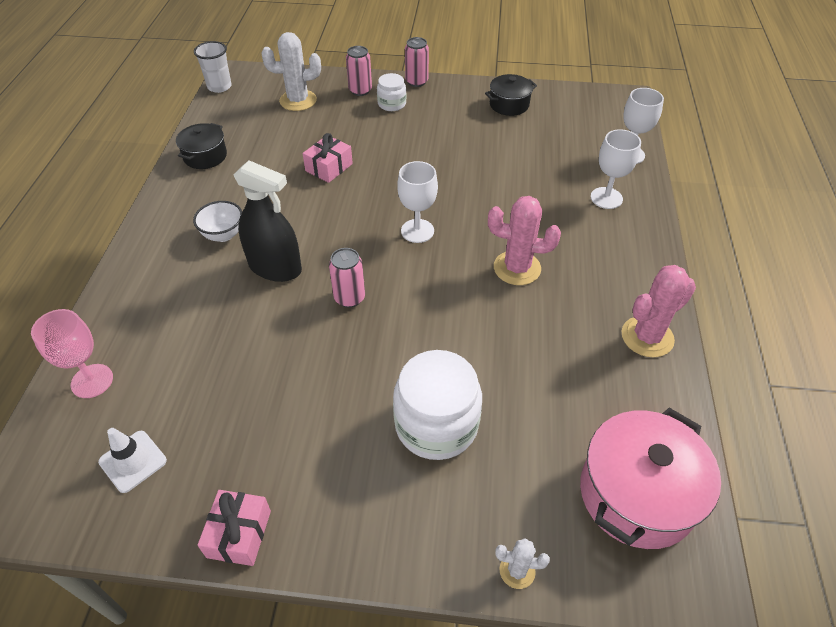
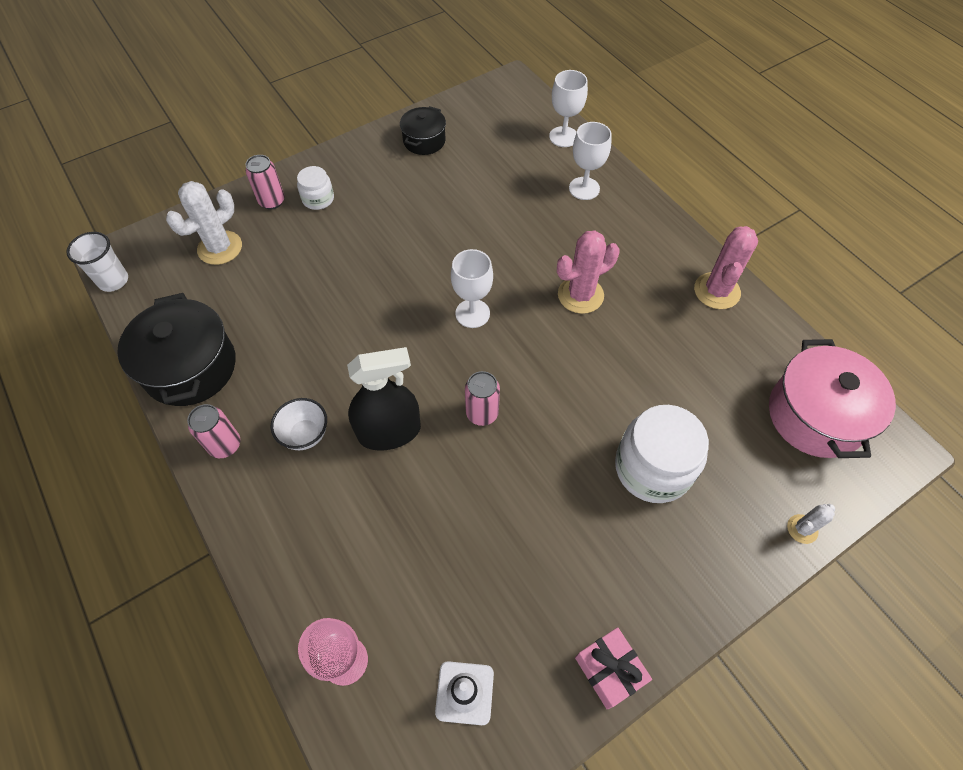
camera: 40 degrees left, 10 degrees up
black pot [176,123,227,169] -> black pot [117,293,236,406], size x1.75
pink gift [303,133,353,183] -> none
pink can [405,37,429,87] -> pink can moved to [187,404,240,458]

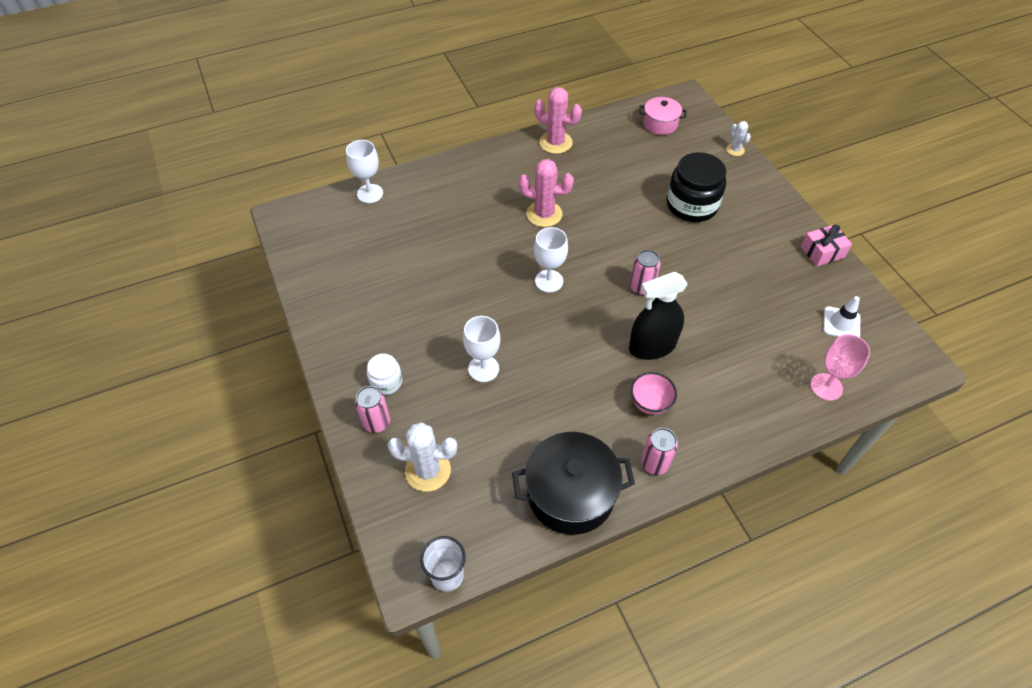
camera: 80 degrees left, 5 degrees down
white cactus [166,181,242,265] -> white cactus turned 45 degrees counterclockwise [387,422,457,492]
white bowl [271,398,327,450] -> pink bowl [631,372,677,415]
black spray bottle [347,347,421,451] -> black spray bottle turned 105 degrees counterclockwise [629,272,688,360]
black pot [400,106,446,155] -> none
pink cactus [557,231,620,314] -> pink cactus turned 60 degrees counterclockwise [519,159,574,227]
white goblet [569,122,612,200] -> white goblet moved to [463,316,500,382]
white jar [615,405,709,503] -> black jar [667,152,726,222]
pink pot [769,339,896,458] -> pink pot [639,97,687,135], size x0.57

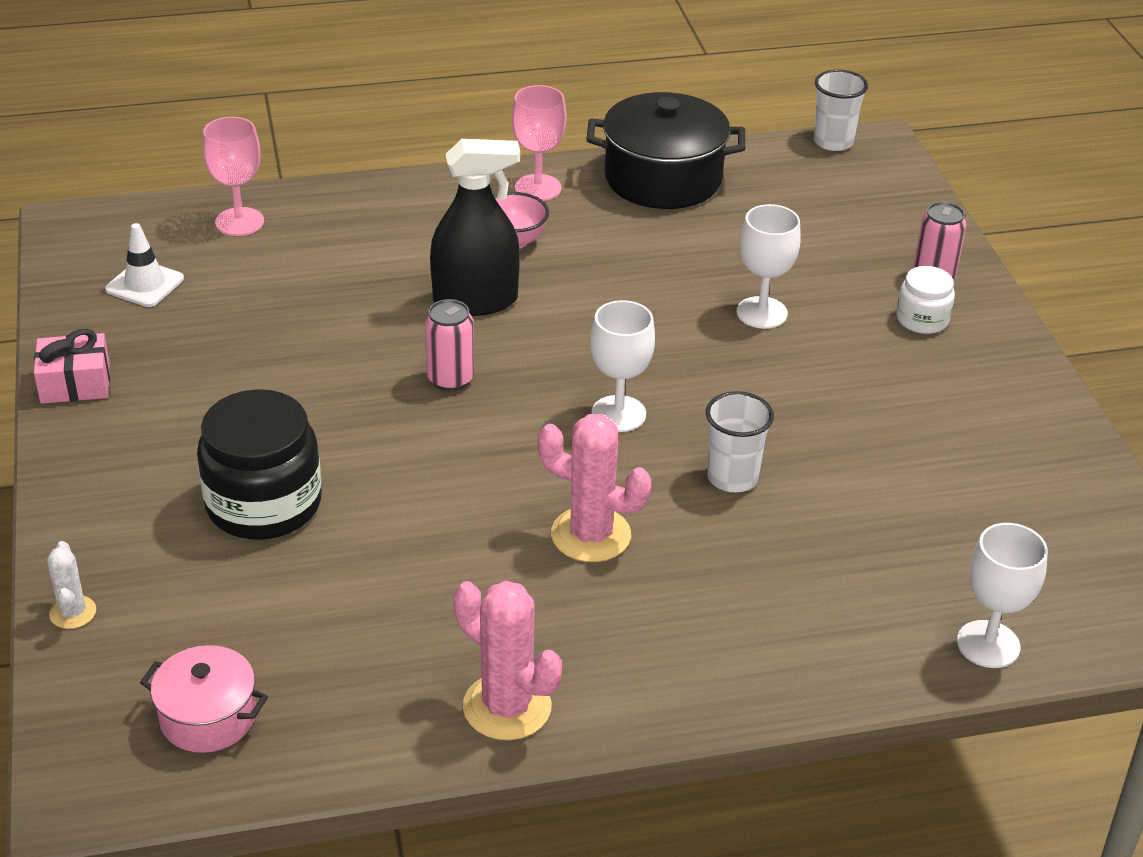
camera: 170 degrees left, 15 degrees down
white cactus [387,422,457,492] -> none
pink can [641,428,678,475] -> pink goblet [512,85,567,201]
none -> white cup [706,391,774,492]

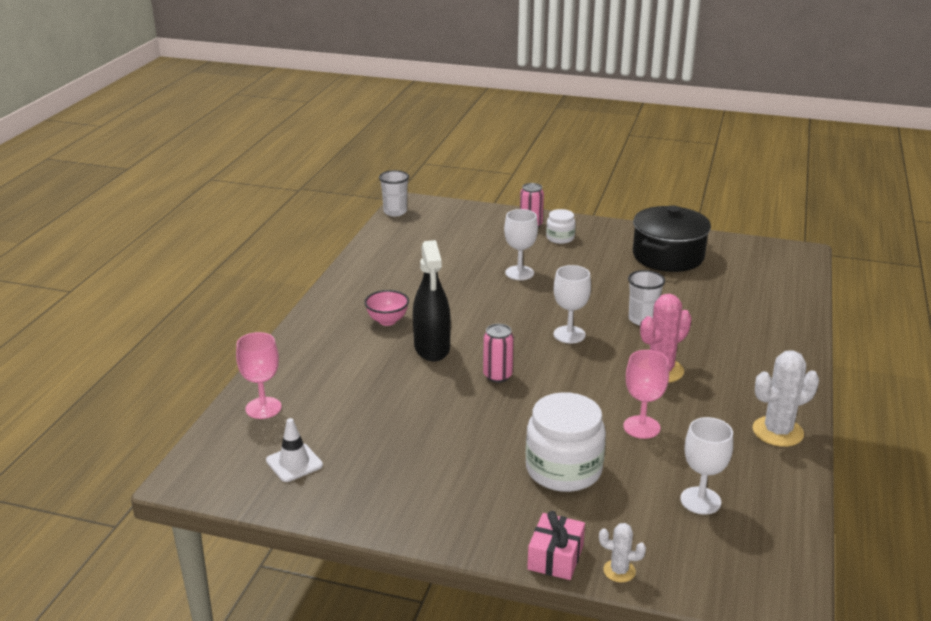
camera: 60 degrees left, 10 degrees down
pink gift [34,329,110,404] -> pink gift moved to [527,511,585,580]
pink pot [140,645,268,753] -> none
black jar [197,389,322,540] -> white jar [526,392,606,492]
black spray bottle [430,139,520,316] -> black spray bottle turned 150 degrees clockwise [413,240,451,361]
pink cactus [453,581,562,740] -> white cactus [753,350,819,447]
pink goblet [512,85,567,201] -> pink goblet moved to [624,350,669,439]
black pot [586,92,745,209] -> black pot moved to [633,206,711,272]
white goblet [957,523,1048,668] -> white goblet moved to [680,417,733,515]

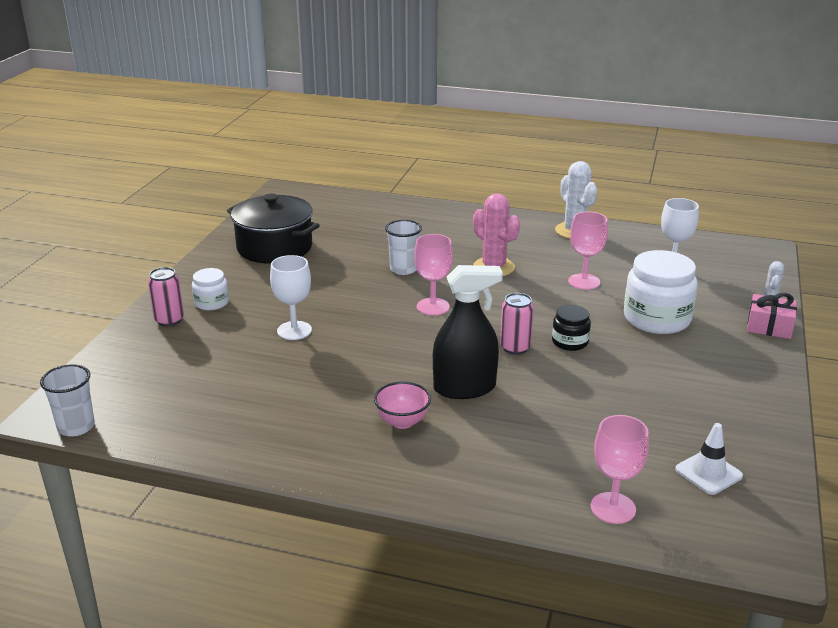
camera: 90 degrees left, 0 degrees up
white goblet [554,265,591,344] -> pink goblet [414,234,453,315]
none -> black jar [552,305,591,351]

